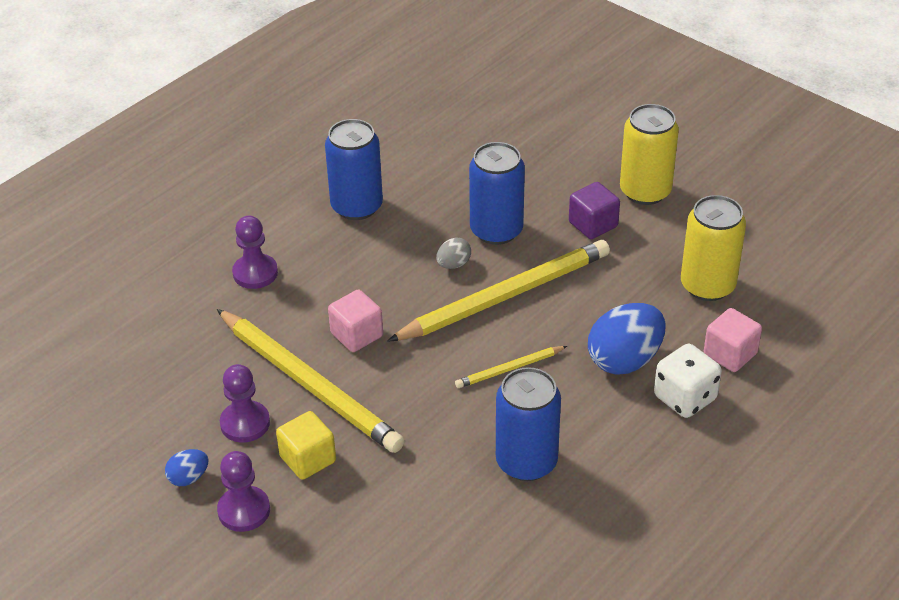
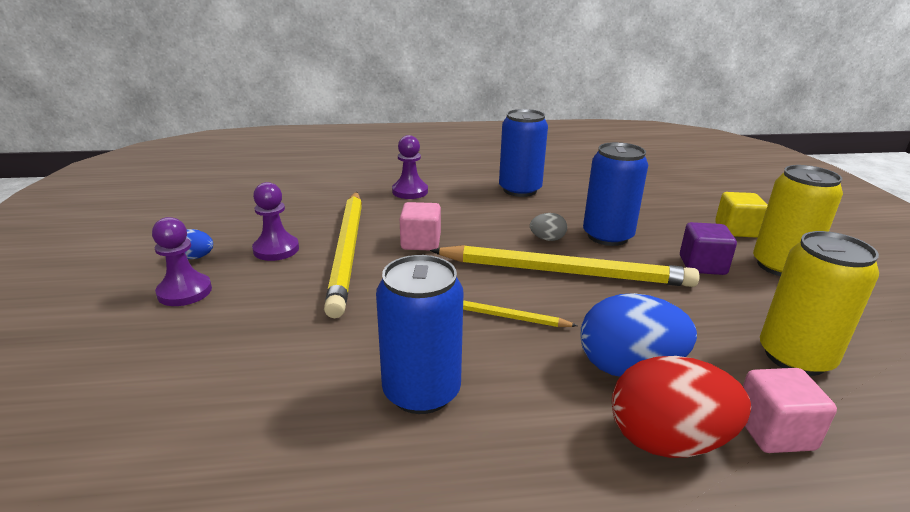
camera: 40 degrees right, 15 degrees down
yellow cube [276,411,336,480] -> yellow cube moved to [715,192,768,237]
white dice [654,344,722,418] -> red egg [612,356,751,458]

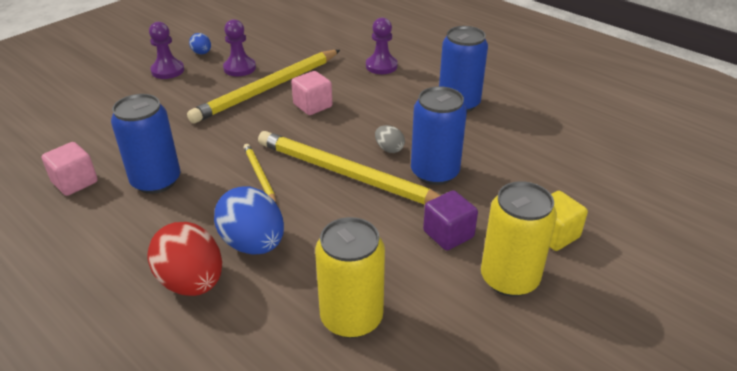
camera: 50 degrees right, 10 degrees up
yellow pencil [430,245,699,287] -> yellow pencil turned 150 degrees clockwise [258,131,441,205]
pink cube [743,368,837,453] -> pink cube moved to [42,142,98,196]

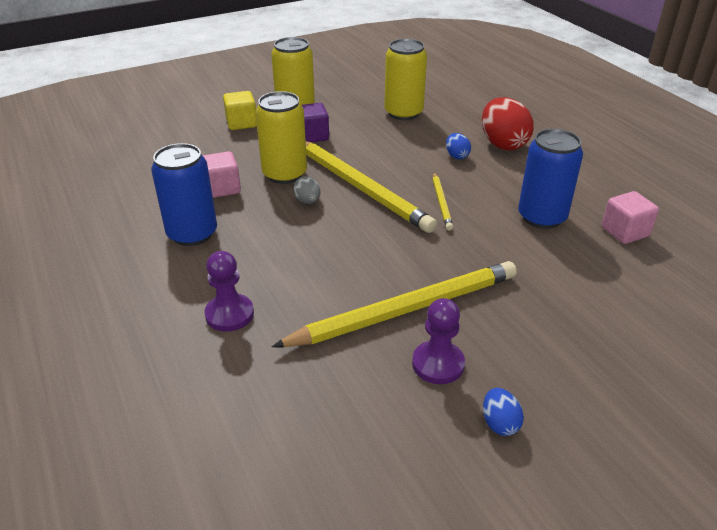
camera: 160 degrees left, 0 degrees up
purple pawn [149,22,184,79] -> none
blue egg [214,186,284,255] -> blue egg [446,133,471,159], size x0.49
pink cube [291,71,332,115] -> pink cube moved to [203,151,241,198]
blue can [411,86,467,185] -> yellow can [255,91,307,184]

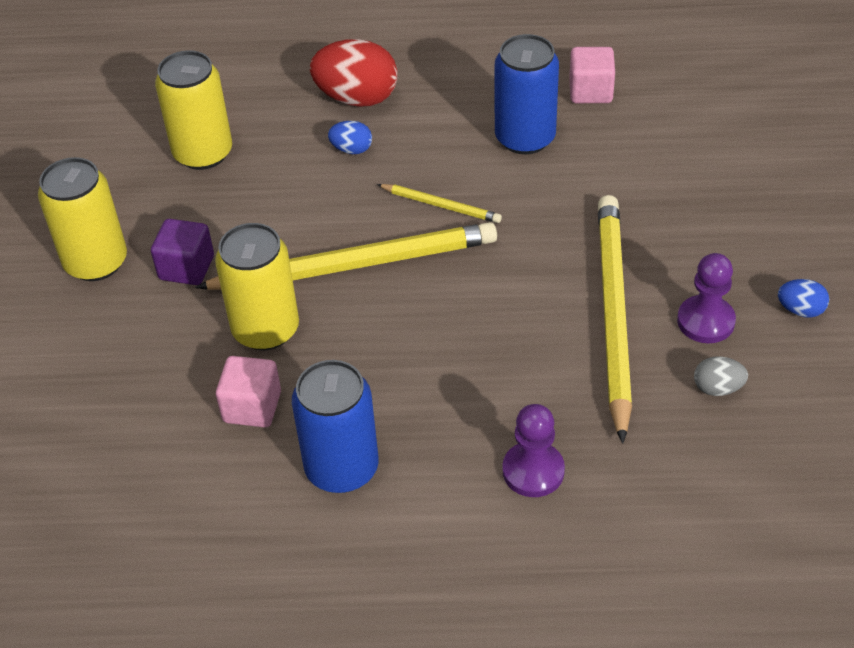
camera: 60 degrees left, 10 degrees up
yellow cube [223,91,257,130] -> none
grey egg [293,176,320,204] -> grey egg moved to [694,356,748,396]

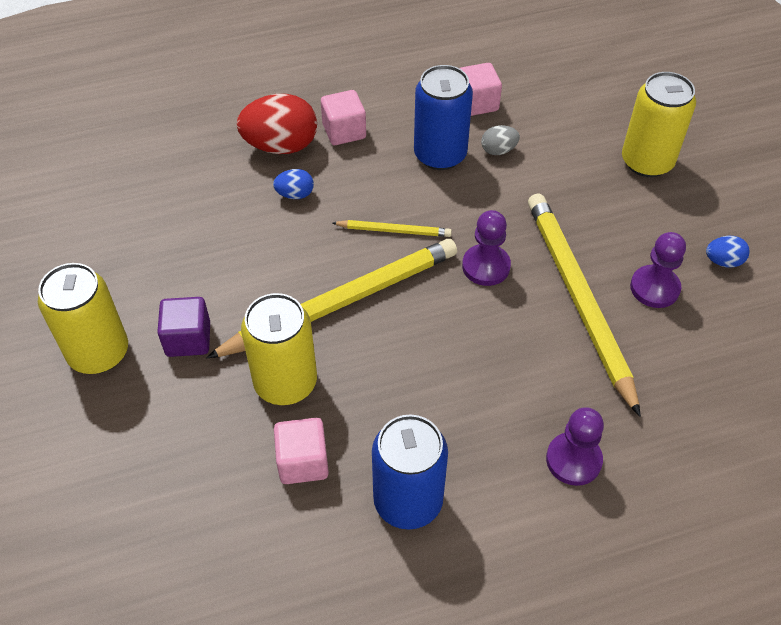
camera: 20 degrees left, 5 degrees up
yellow can [155,50,232,170] -> yellow can moved to [622,72,696,177]
grey egg [694,356,748,396] -> grey egg moved to [481,125,520,155]
none -> pink cube [321,90,366,145]
none -> purple pawn [462,210,511,286]

